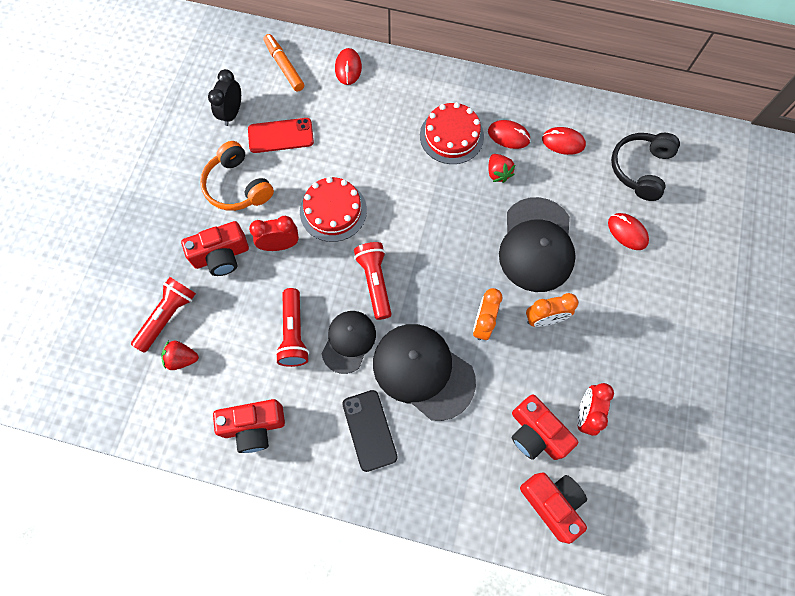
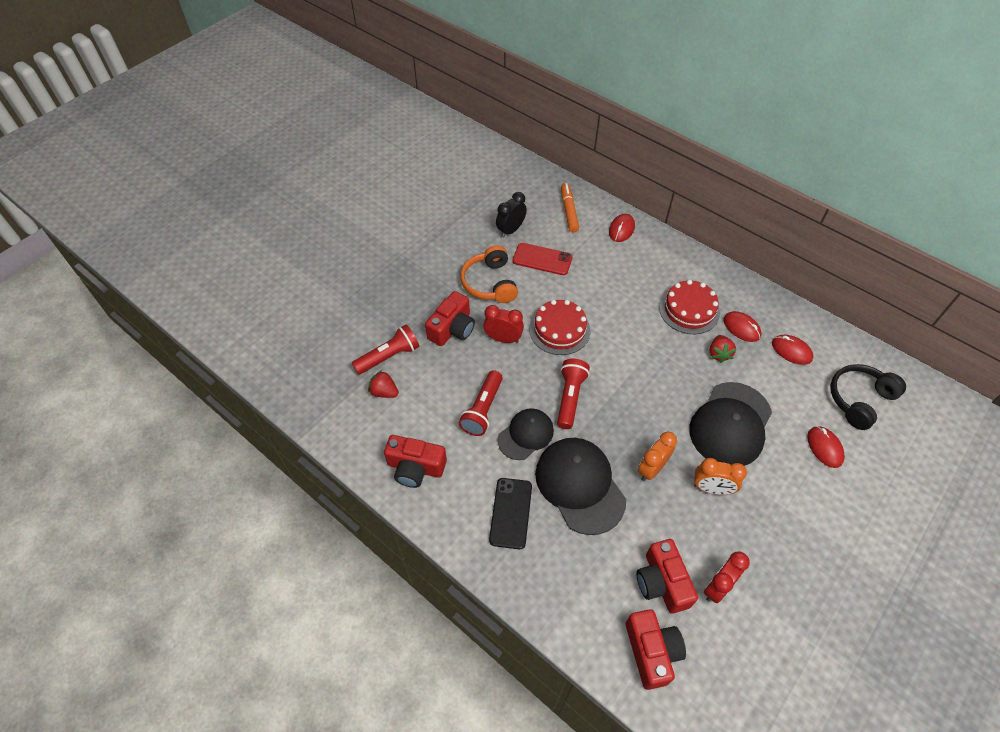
camera: 25 degrees right, 15 degrees down
red camera [181,221,249,276] -> red camera turned 60 degrees counterclockwise [425,291,475,346]

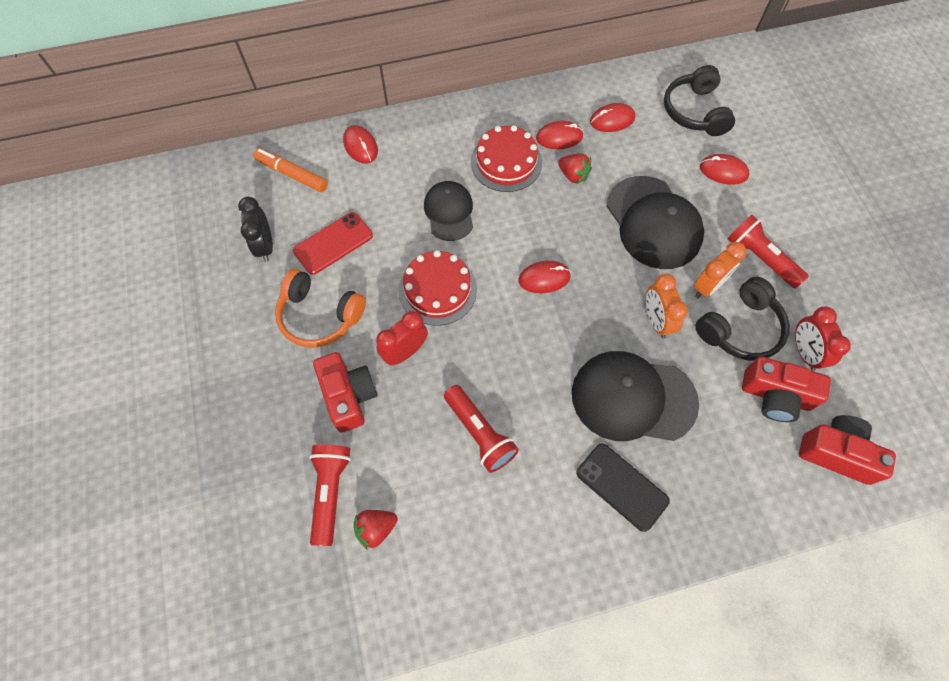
camera: 55 degrees left, 10 degrees up
red camera [384,435,447,488] -> none
black cap [497,408,554,460] -> black cap moved to [424,181,473,241]
red flashlight [557,359,590,429] -> red flashlight moved to [727,215,809,288]
none -> red mouse [519,261,571,293]
none -> black headphones [695,277,790,361]

